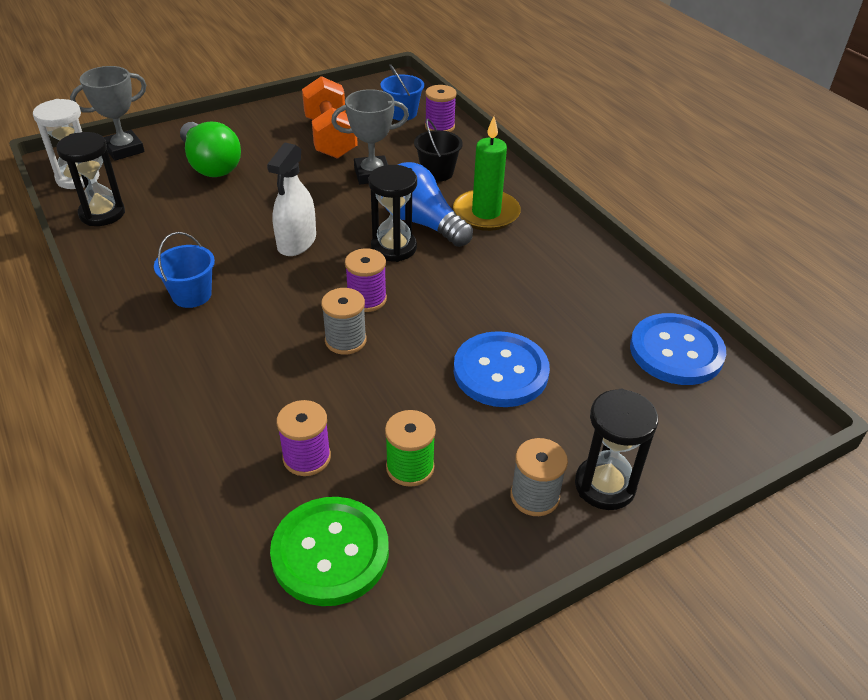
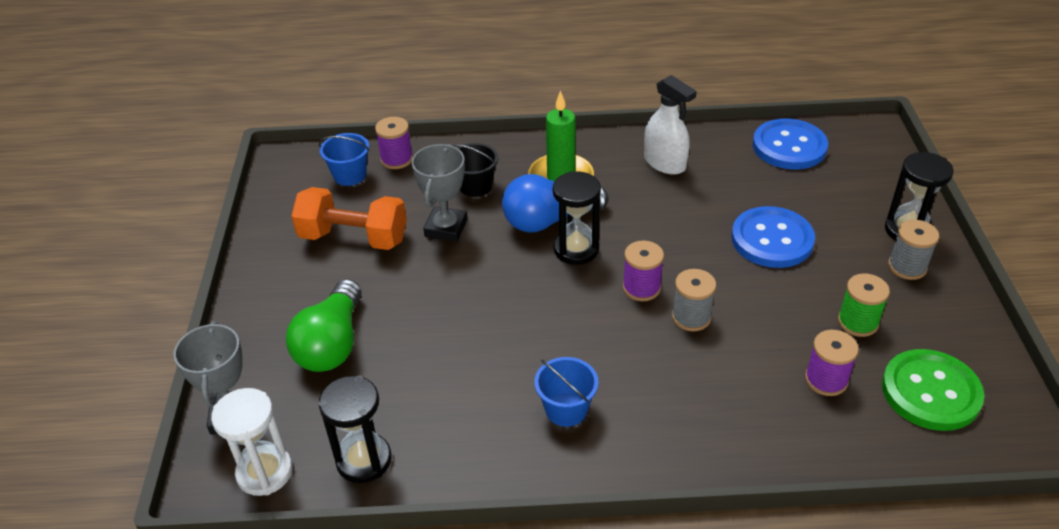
camera: 60 degrees left, 0 degrees up
green light bulb [180,122,241,177] -> green light bulb turned 105 degrees clockwise [286,279,362,372]
white spray bottle [267,143,316,256] -> white spray bottle moved to [644,75,697,175]

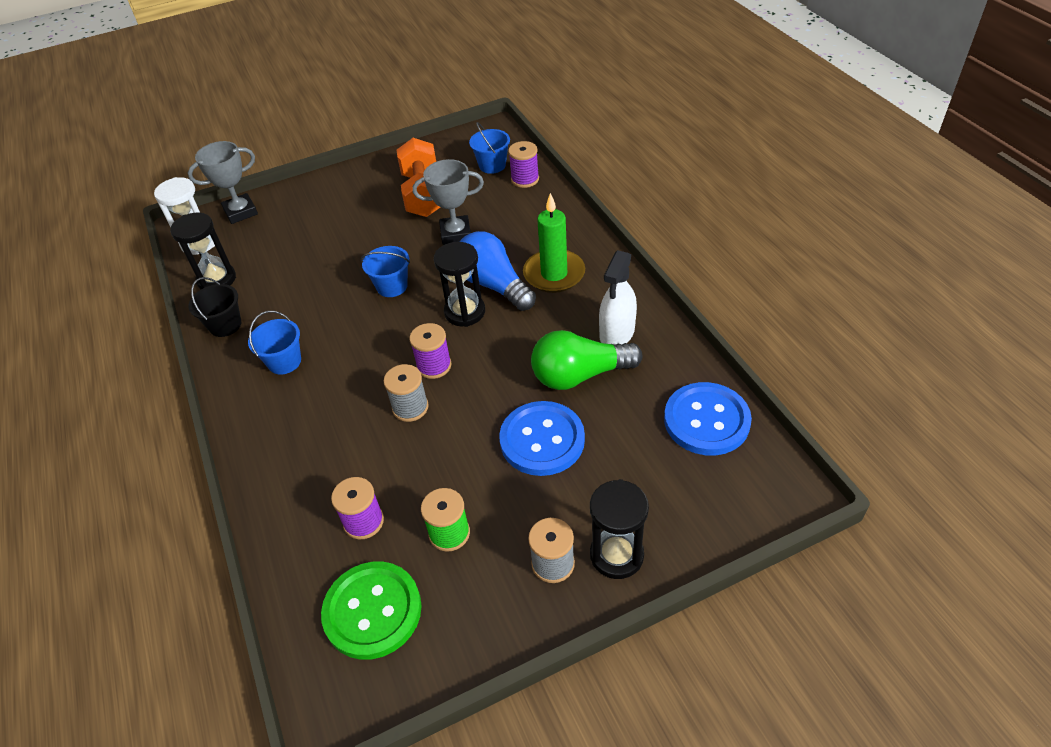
camera: 70 degrees right, 5 degrees up
green light bulb [286,279,362,372] -> green light bulb moved to [531,330,642,390]
black bucket [452,143,498,197] -> black bucket moved to [189,277,241,337]
none -> blue bucket [361,246,410,297]

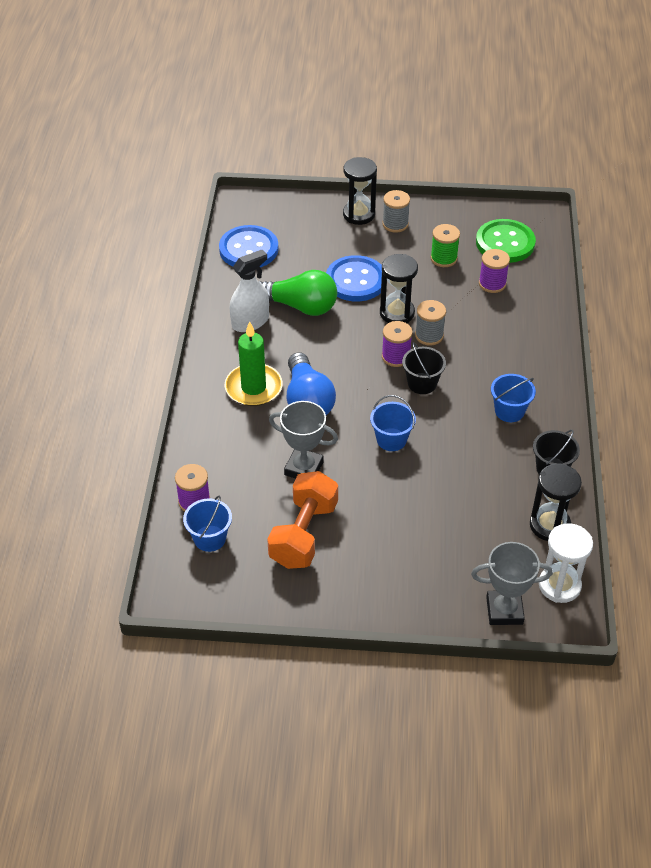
camera: 155 degrees left, 0 degrees up
black hourglass [434,242,485,327] -> black hourglass moved to [380,254,418,323]
none -> black bucket [402,342,446,394]

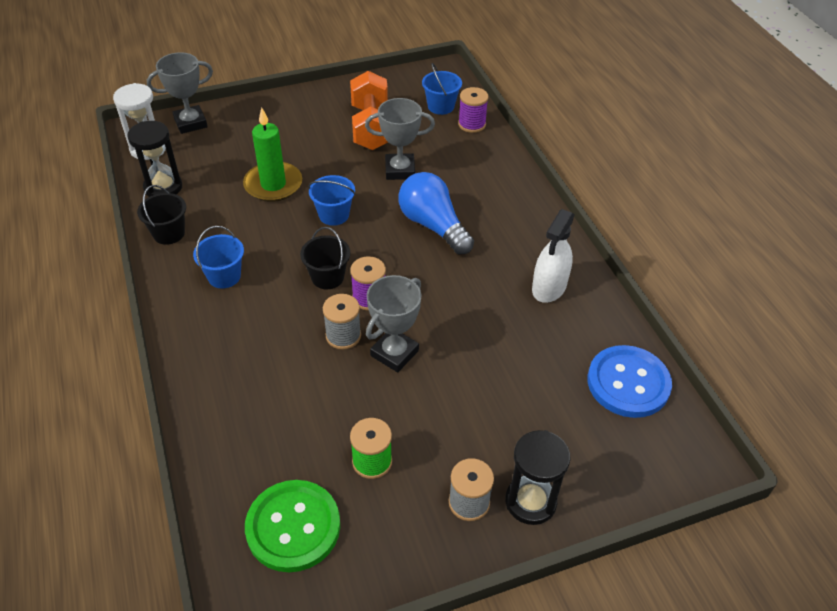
camera: 155 degrees right, 0 degrees up
green candle [225,321,282,406] -> green candle moved to [243,107,302,202]
green light bulb [259,270,337,316] -> none
blue button [326,255,382,301] -> none
black hourglass [380,254,418,323] -> grey trophy [366,275,421,372]
purple spool [479,249,510,293] -> none

